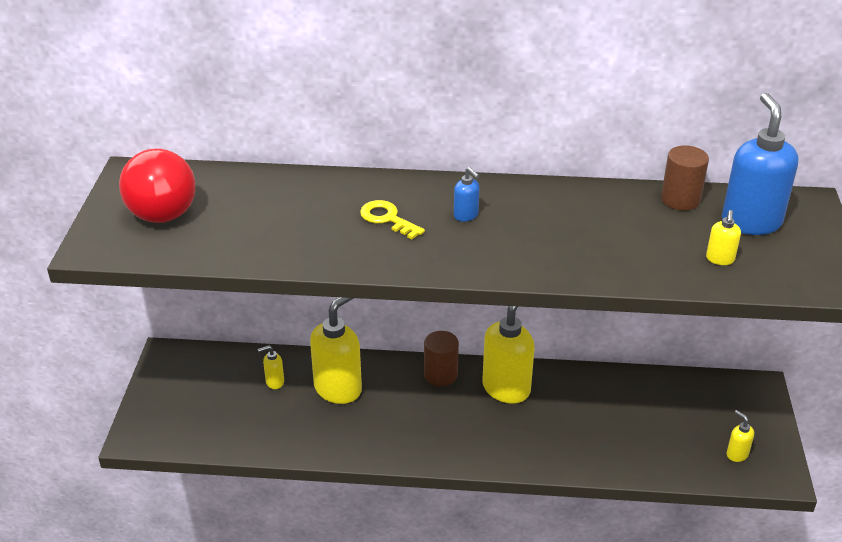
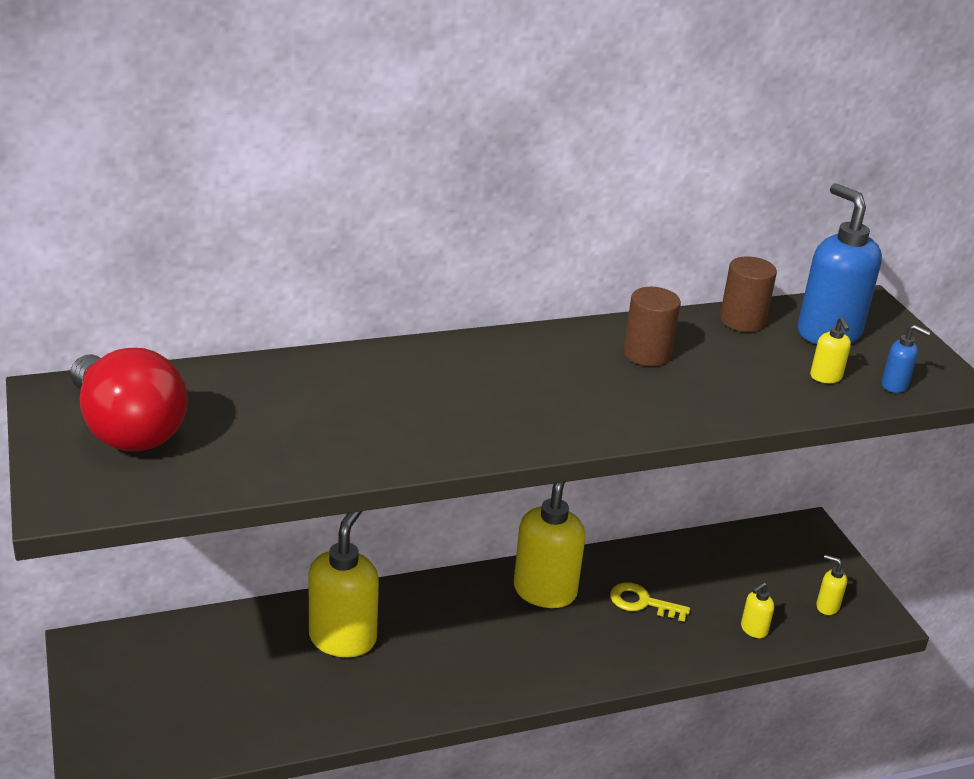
camera: 25 degrees left, 5 degrees down
yellow soap dispenser [258,345,284,389] -> yellow soap dispenser moved to [741,582,774,638]
yellow key [360,200,425,239] -> yellow key moved to [610,582,690,622]
brown cylinder [424,331,459,386] -> brown cylinder moved to [623,287,681,366]
blue soap dispenser [454,167,480,222] -> blue soap dispenser moved to [882,325,930,393]

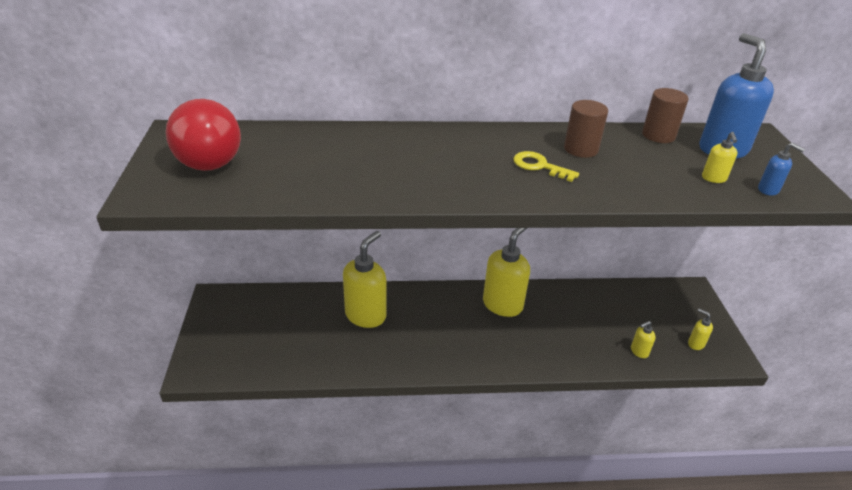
camera: 15 degrees right, 5 degrees up
yellow key [610,582,690,622] -> yellow key moved to [513,151,579,182]

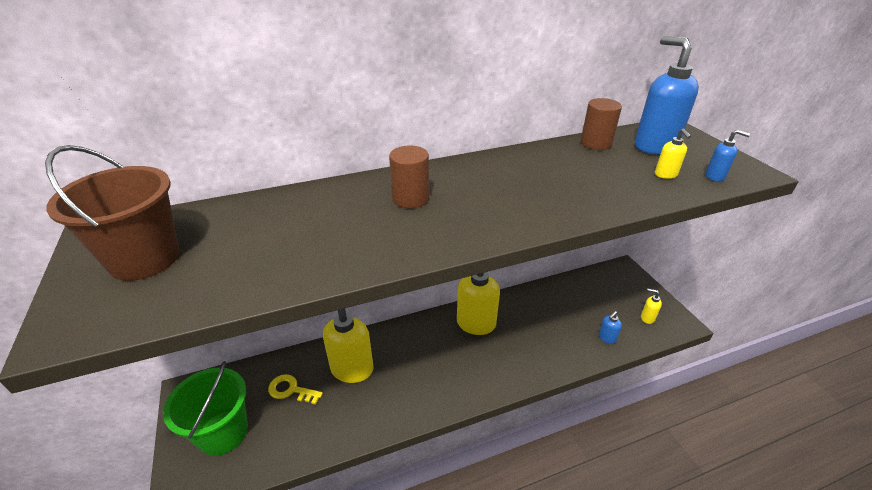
camera: 15 degrees left, 0 degrees up
red light bulb [166,99,241,171] -> brown bucket [45,145,180,281]
yellow key [513,151,579,182] -> yellow key moved to [268,374,323,405]
brown cylinder [564,100,608,158] -> brown cylinder moved to [389,146,429,208]
yellow soap dispenser [631,321,655,358] -> blue soap dispenser [599,311,622,344]
none -> green bucket [163,361,248,456]

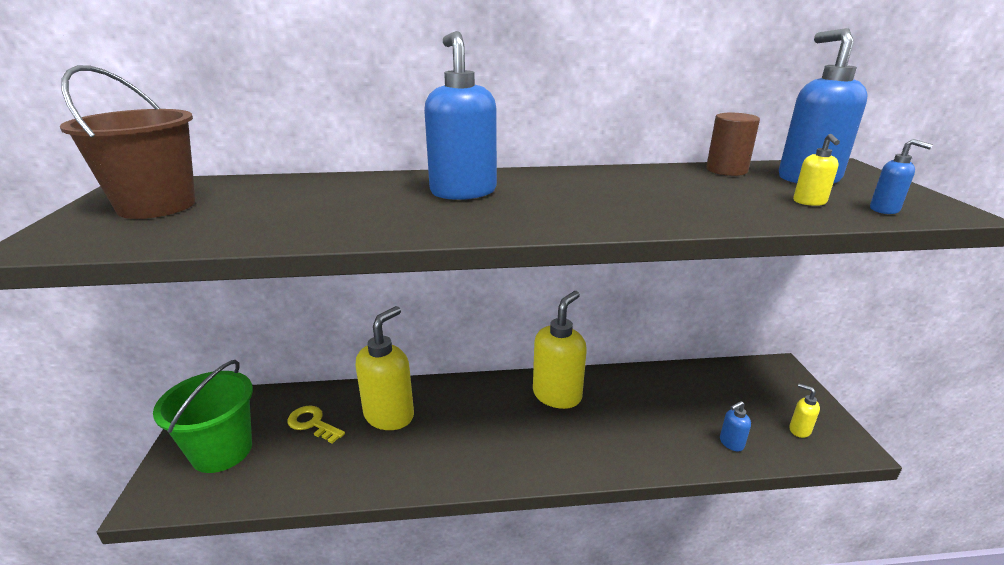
camera: 15 degrees right, 10 degrees down
brown cylinder [389,146,429,208] -> blue soap dispenser [424,31,497,200]

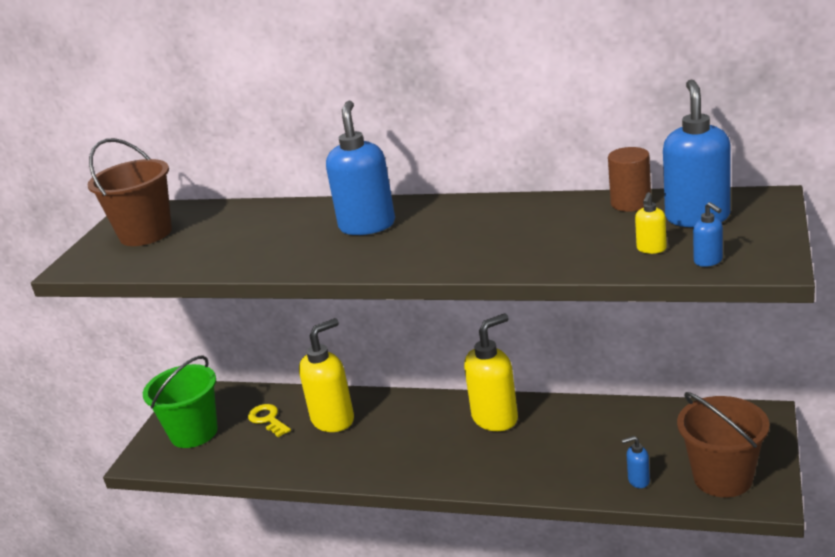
camera: 25 degrees right, 0 degrees up
yellow soap dispenser [789,383,820,438] -> brown bucket [677,392,770,497]

